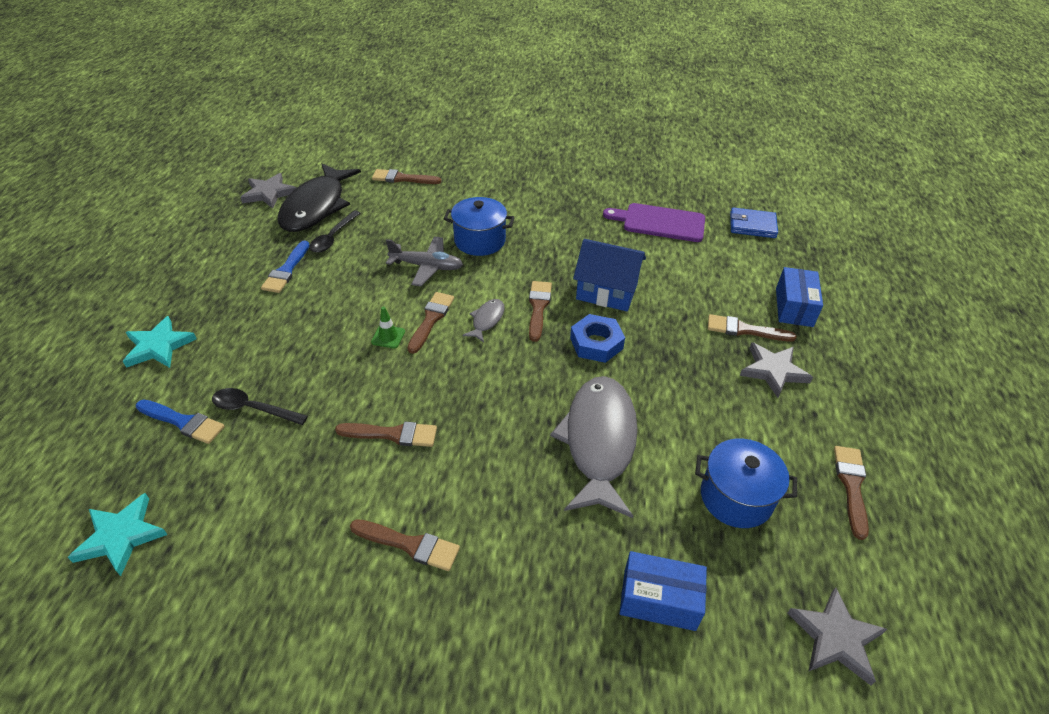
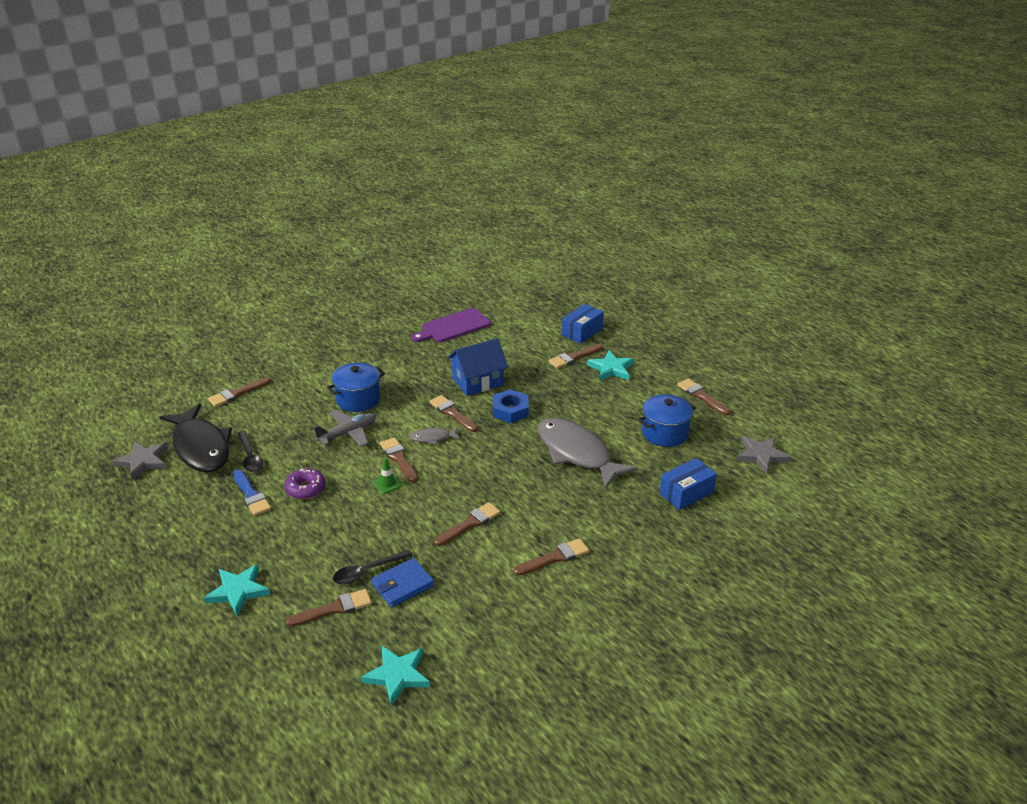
camera: 45 degrees left, 10 degrees down
blue brush [136,399,225,444] -> brown brush [285,589,372,627]
grey fish [463,299,505,343] -> grey fish turned 75 degrees counterclockwise [410,427,460,445]
blue wallet [730,207,778,238] -> blue wallet moved to [371,558,434,607]
grey star [740,342,813,398] -> turquoise star [587,351,634,381]
blue box [776,267,823,327] -> blue box turned 75 degrees clockwise [562,304,604,344]
none -> purple donut [284,468,326,499]

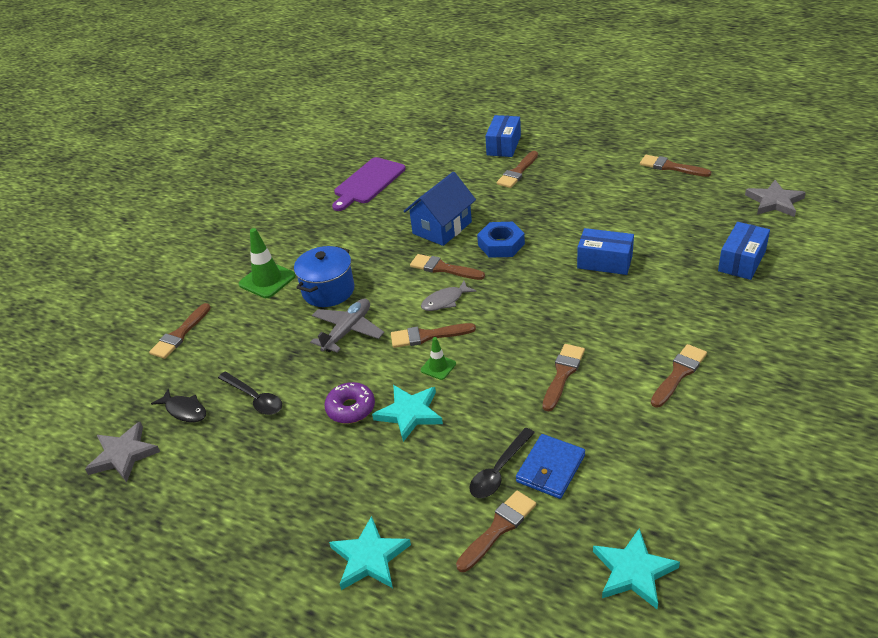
camera: 20 degrees left, 5 degrees up
black fish [160,403,232,473] -> black fish [151,389,206,422], size x0.43
blue brush [233,469,271,516] -> none
brown brush [380,437,418,483] -> brown brush turned 45 degrees counterclockwise [391,323,476,348]
grey fish [538,418,638,489] -> blue box [577,228,634,275]
turquoise star [587,351,634,381] -> turquoise star moved to [372,385,443,442]
blue pot [638,394,696,447] -> none
none -> green traffic cone [239,228,296,298]

